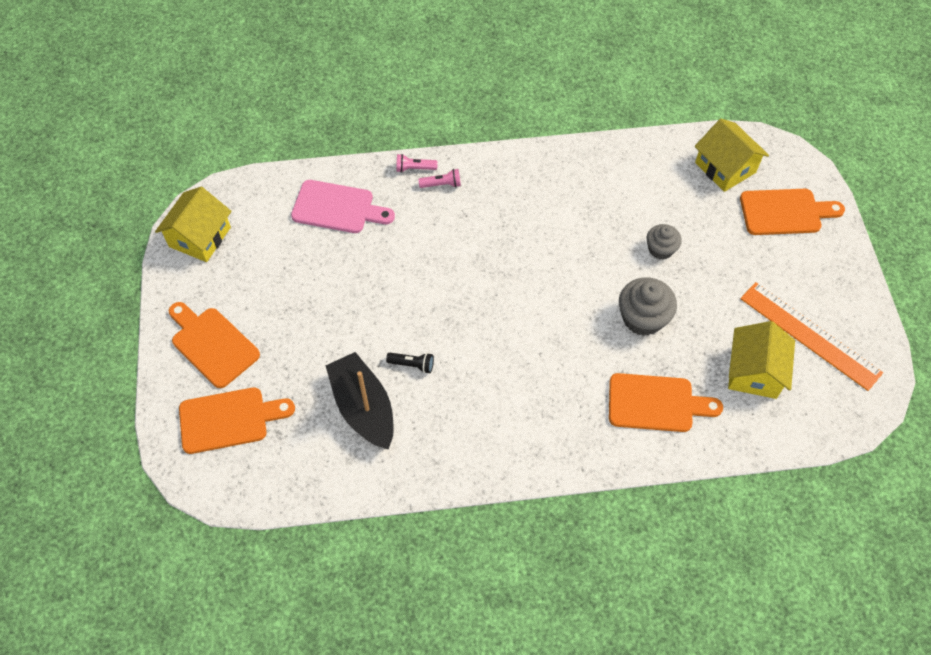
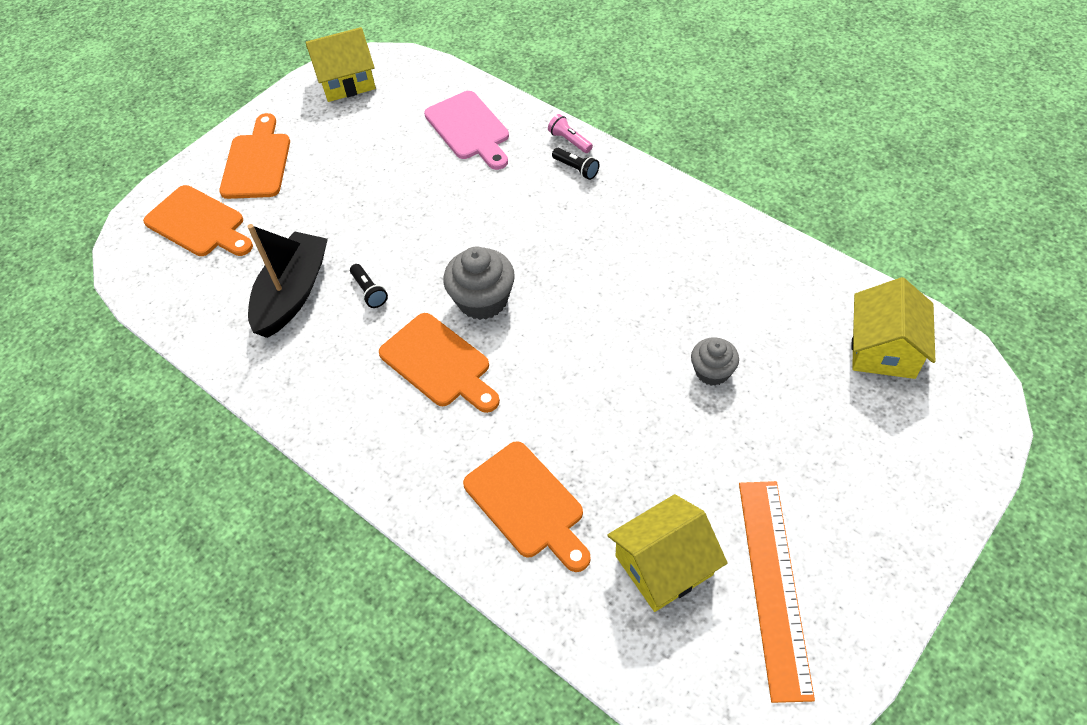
camera: 50 degrees right, 5 degrees down
pink flashlight [418,169,461,188] -> black flashlight [552,148,599,180]
grey cupcake [619,277,677,336] -> grey cupcake moved to [443,246,515,320]
orange cutting board [740,189,845,235] -> orange cutting board moved to [379,313,500,413]

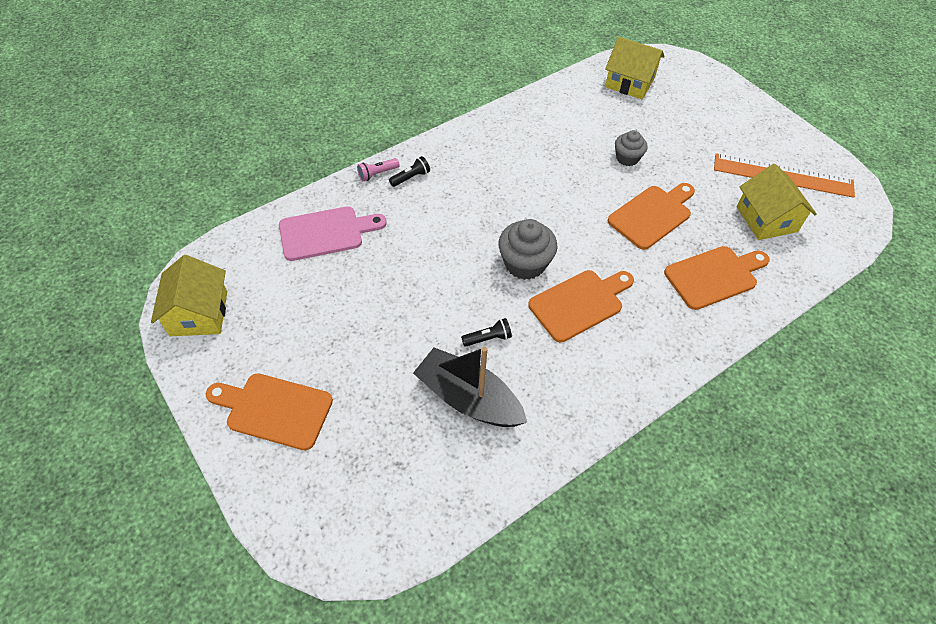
camera: 80 degrees left, 0 degrees up
orange cutting board [143,185,253,256] -> orange cutting board moved to [608,183,695,250]

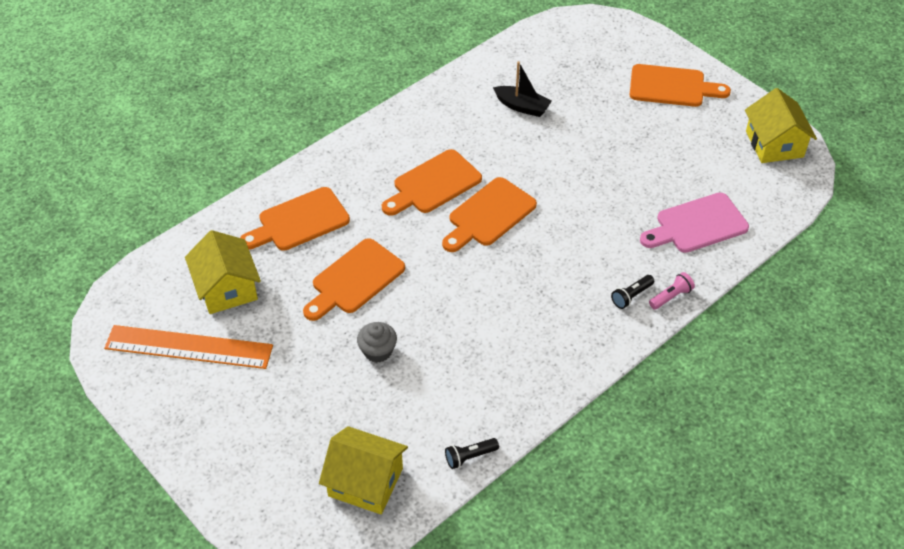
camera: 175 degrees right, 5 degrees down
black boat [413,347,527,427] -> black boat [493,61,552,117], size x0.62
black flashlight [461,318,512,347] -> black flashlight moved to [445,438,499,469]
grey cupcake [498,219,558,280] -> orange cutting board [442,177,537,252]

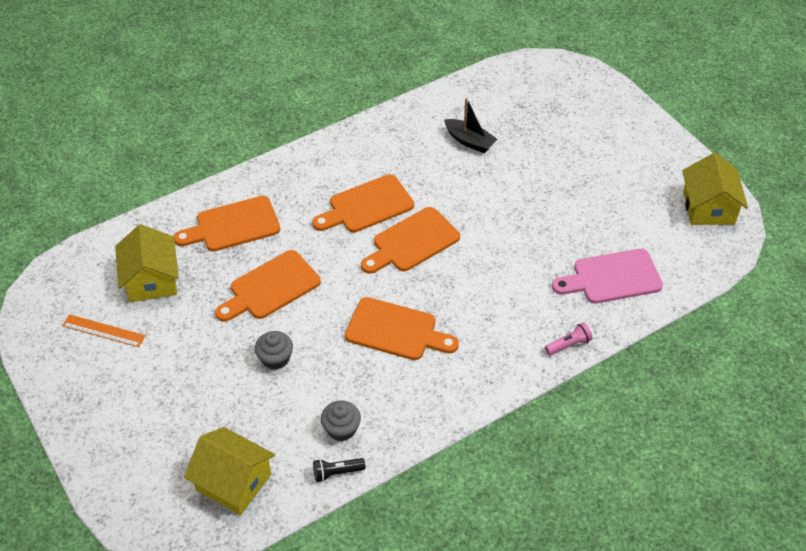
camera: 10 degrees right, 0 degrees up
orange ruler [104,325,273,369] -> orange ruler [62,314,146,347], size x0.55
black flashlight [611,275,654,309] -> none
orange cutting board [630,64,731,107] -> orange cutting board moved to [345,297,459,360]
none -> grey cupcake [321,400,361,441]

